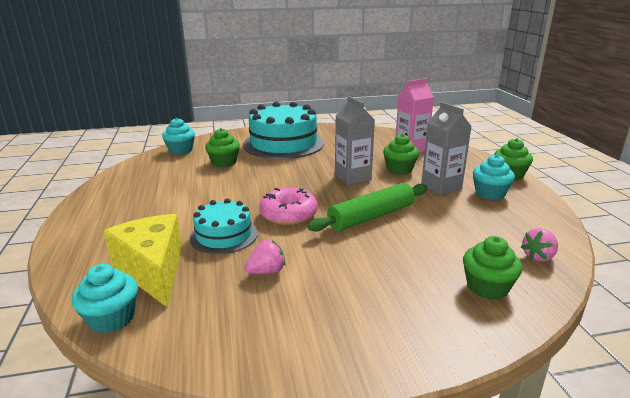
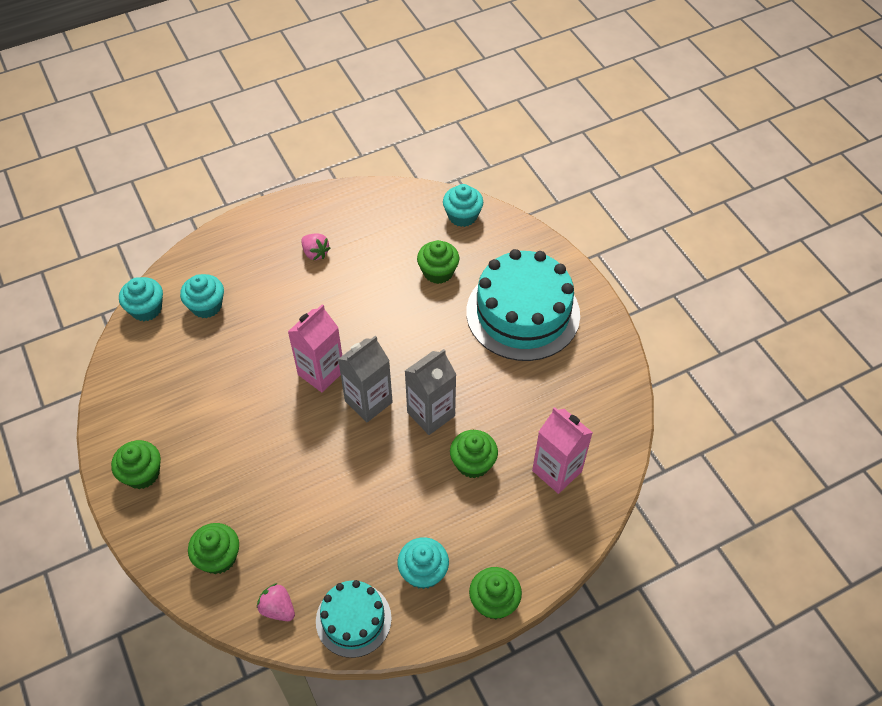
camera: 75 degrees right, 30 degrees up
yellow cheese [104,214,182,307] -> turquoise cupcake [180,274,224,318]
turquoise cake [190,198,258,254] -> turquoise cake moved to [316,580,392,658]
pink strawberry [245,240,286,274] -> pink strawberry moved to [301,233,330,260]
pink donut [259,188,318,225] -> pink carton [288,304,342,392]
green rolling pin [308,183,427,232] -> none
grey carton [421,102,472,195] -> grey carton moved to [338,335,393,422]
none -> green cupcake [111,440,161,489]

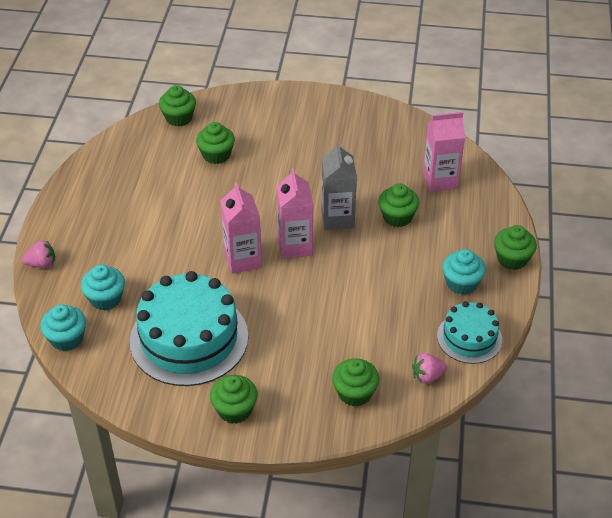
camera: 55 degrees left, 10 degrees down
pink strawberry [301,233,330,260] -> pink strawberry moved to [22,240,55,268]
grey carton [338,335,393,422] -> pink carton [277,168,313,259]
turquoise cupcake [443,184,483,227] -> green cupcake [159,85,196,127]
turquoise cake [466,249,580,361] -> turquoise cake moved to [130,271,248,386]

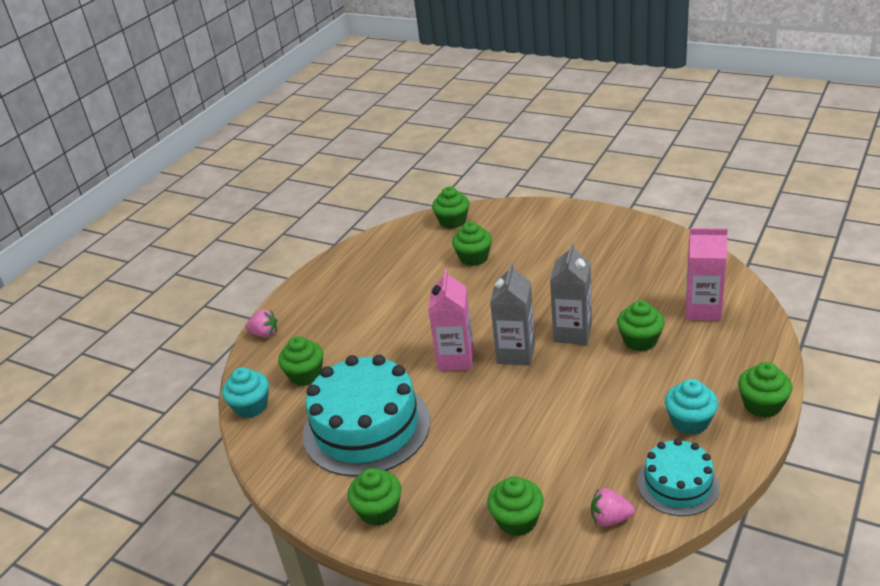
camera: 25 degrees right, 10 degrees down
turquoise cupcake [81,265,125,311] -> green cupcake [278,336,323,386]
pink carton [277,168,313,259] -> grey carton [490,263,535,366]

